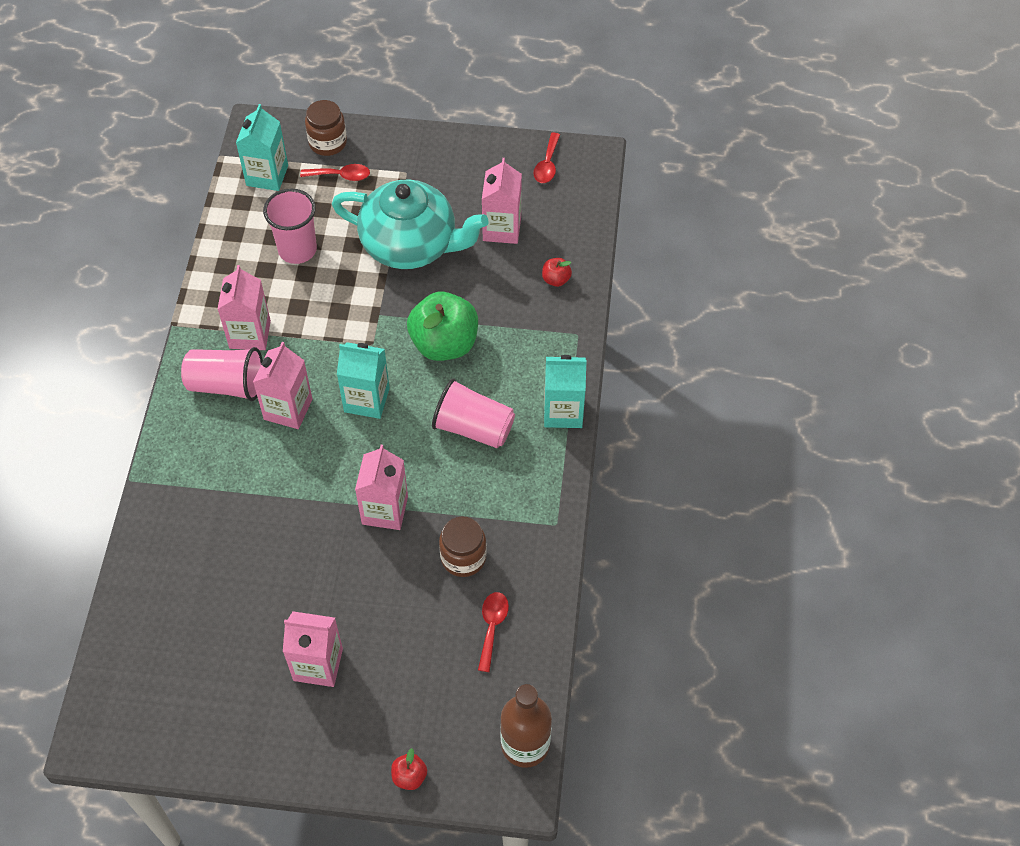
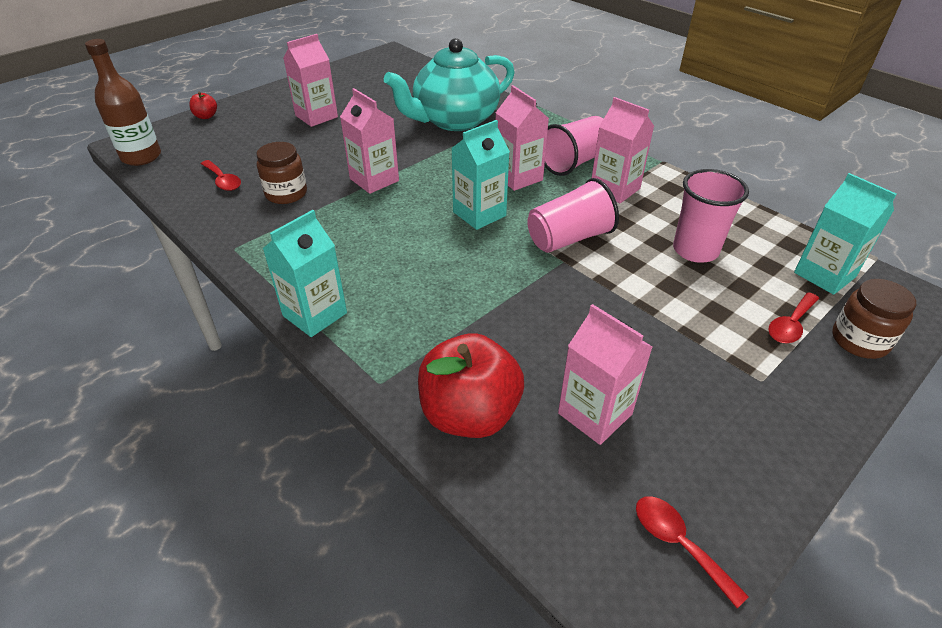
camera: 130 degrees right, 15 degrees down
turquoise teapot [332,179,489,269] -> turquoise teapot moved to [384,38,515,131]
green apple [407,292,478,361] -> none
pink cup [432,378,515,449] -> pink cup moved to [527,178,619,253]
red apple [542,258,572,287] -> red apple [418,333,524,438], size x2.31

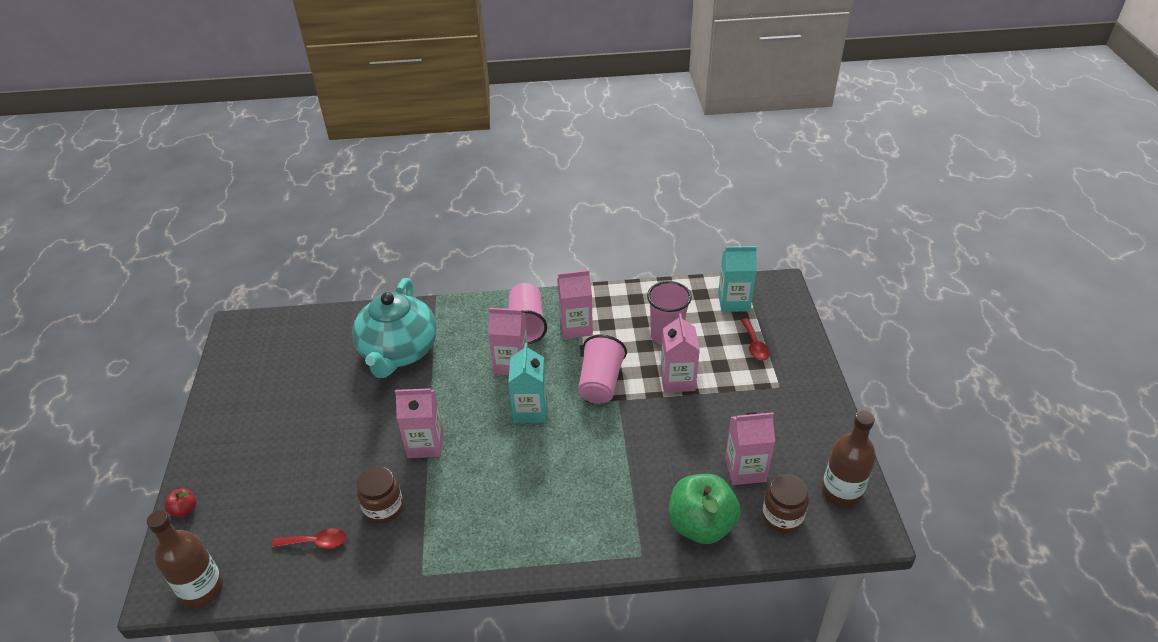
camera: 50 degrees left, 0 degrees up
turquoise carton [263,210,347,337] -> none
pink carton [283,34,338,127] -> pink carton moved to [661,313,700,393]
red apple [418,333,524,438] -> green apple [669,474,741,544]
red spoon [636,496,749,608] -> brown bottle [822,410,876,508]
brown jar [832,279,916,359] -> brown jar moved to [762,475,809,533]

